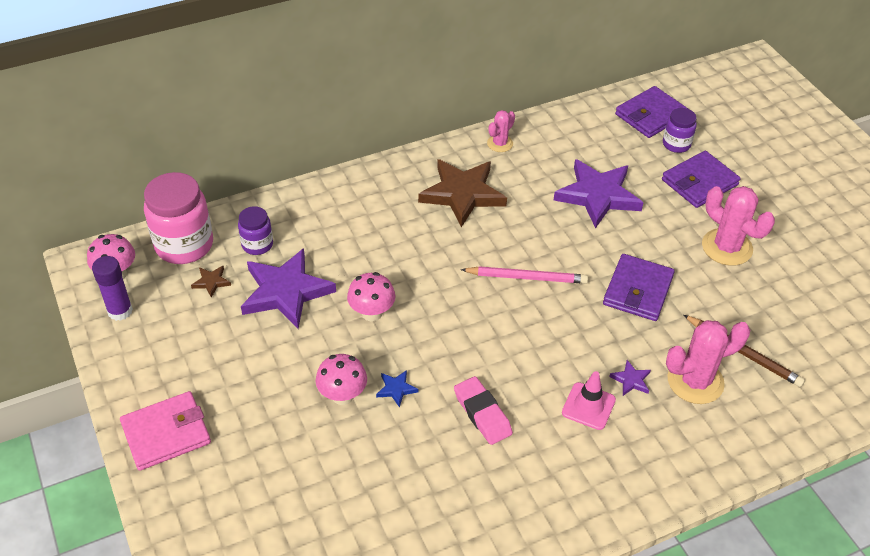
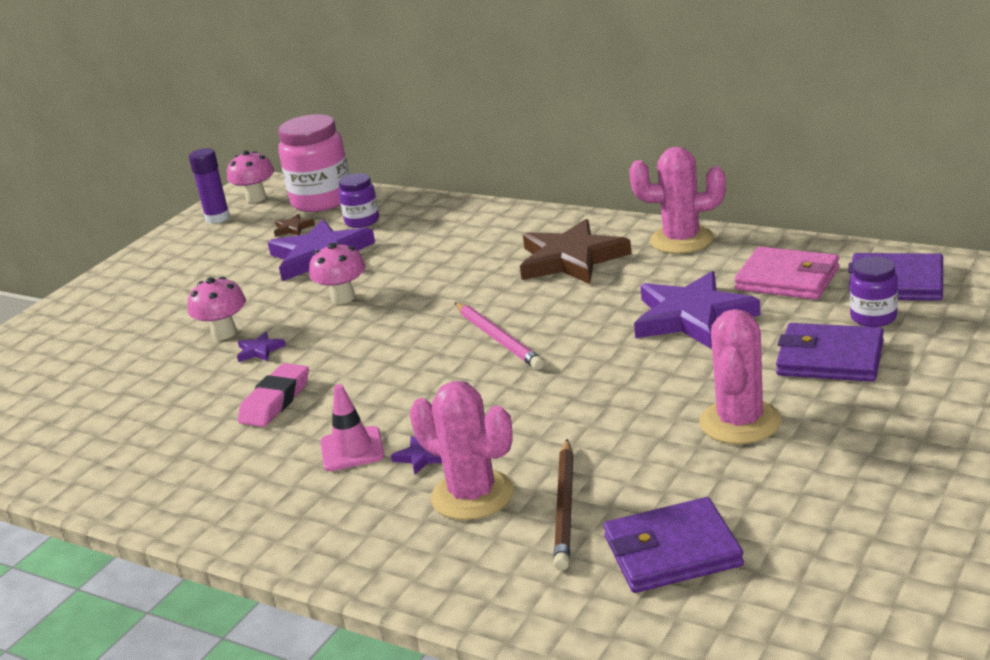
camera: 60 degrees right, 20 degrees down
pink wallet [120,391,211,471] -> pink wallet moved to [734,247,839,300]
blue star [376,370,418,408] -> purple star [237,331,286,362]
pink cactus [487,110,515,152] -> pink cactus [629,147,726,254], size x1.77
purple wallet [603,254,675,321] -> purple wallet moved to [603,497,744,593]

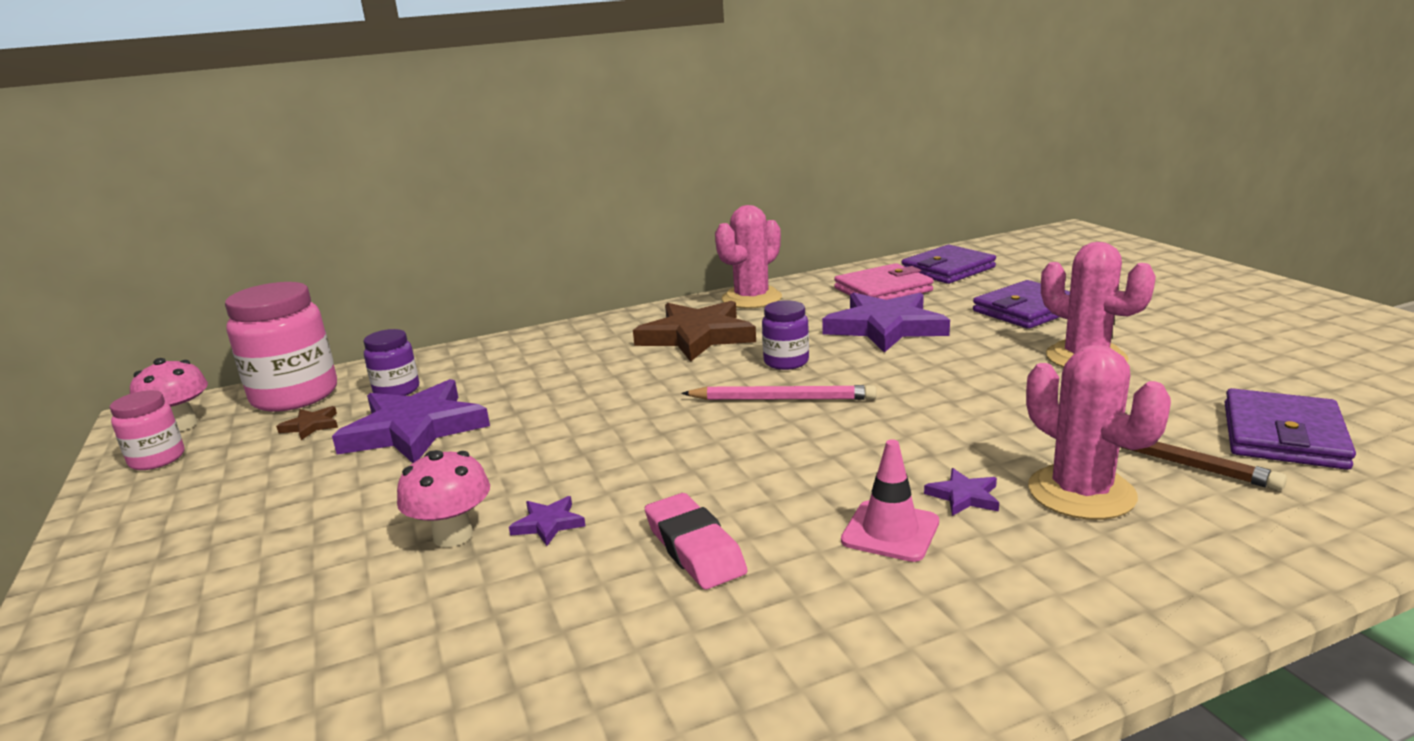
camera: 55 degrees left, 5 degrees down
purple glue stick [189,148,230,224] -> pink jar [110,390,185,470]
pink mushroom [309,243,365,304] -> none
pink cactus [410,381,514,520] -> pink cactus turned 75 degrees clockwise [1026,344,1171,520]
purple jar [850,257,898,327] -> purple jar moved to [762,300,809,370]

